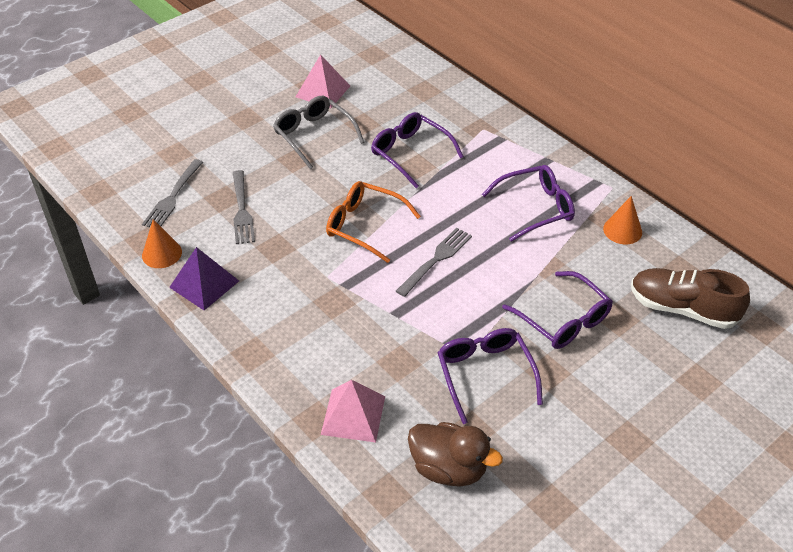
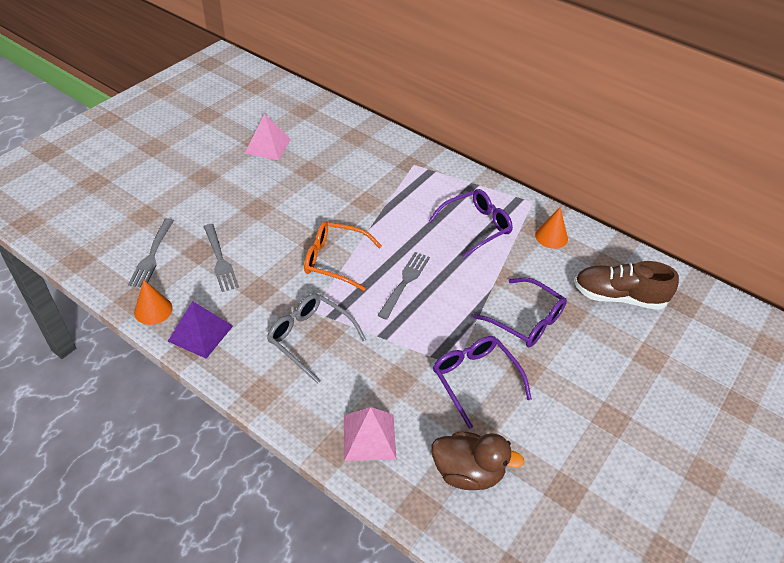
camera: 15 degrees left, 0 degrees up
grey glasses [273,96,364,169] -> grey glasses moved to [267,293,366,384]
purple glasses [371,112,464,188] -> none

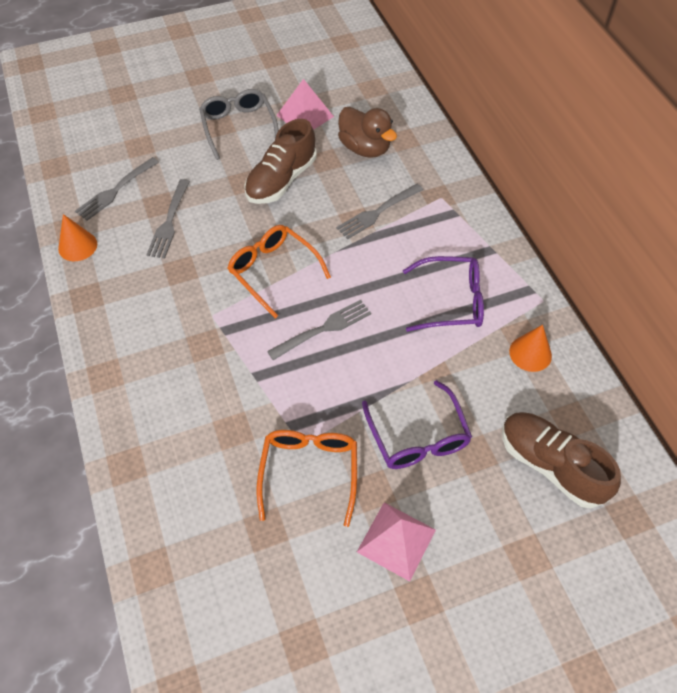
camera: 35 degrees right, 10 degrees up
purple pyramid [168,301,233,359] -> none
grey glasses [267,293,366,384] -> grey glasses moved to [199,89,279,160]
pink pyramid [344,407,396,461] -> pink pyramid moved to [357,503,436,581]
brown duck [431,432,524,490] -> brown duck moved to [338,107,397,158]
purple glasses [433,336,532,429] -> orange glasses [257,430,357,527]
none -> brown shoe [244,119,317,204]
none -> grey fork [336,184,423,239]

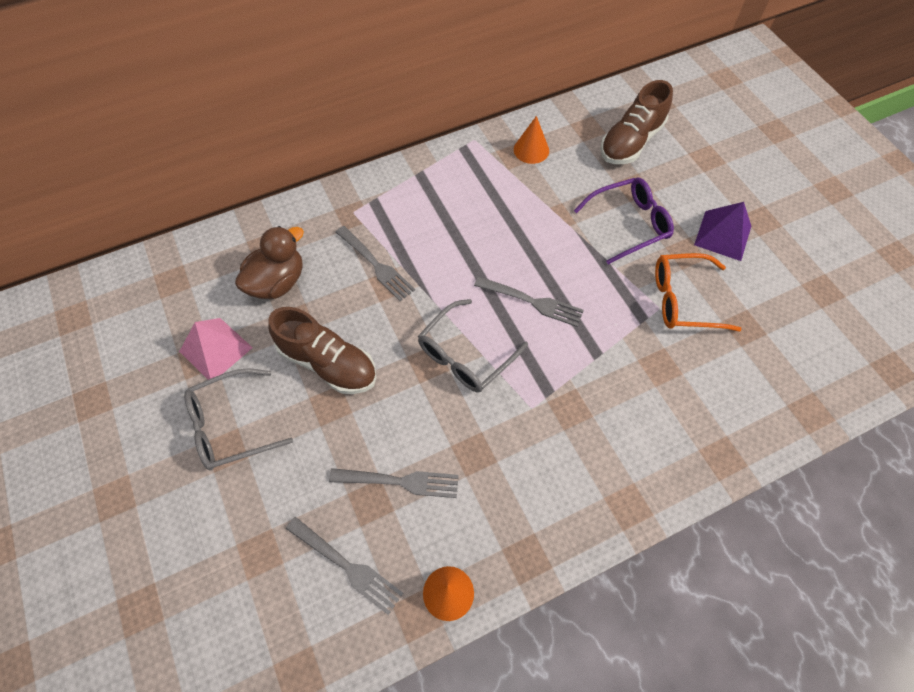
camera: 95 degrees left, 5 degrees up
orange glasses [228,225,331,318] -> grey glasses [418,299,528,392]
grey fork [267,300,371,360] -> grey fork turned 150 degrees clockwise [474,276,584,327]
pink pyramid [357,503,436,581] -> purple pyramid [694,202,751,261]
purple glasses [403,256,484,332] -> none

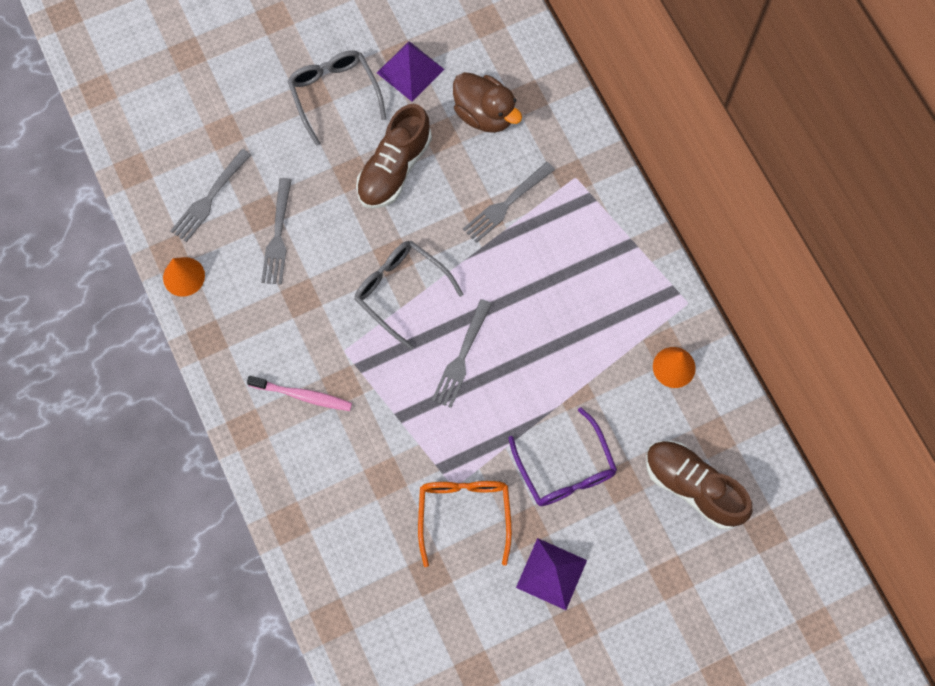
camera: 90 degrees right, 10 degrees up
pink pyramid [179,318,253,380] -> purple pyramid [377,41,445,102]
none -> pink toothbrush [247,376,352,411]

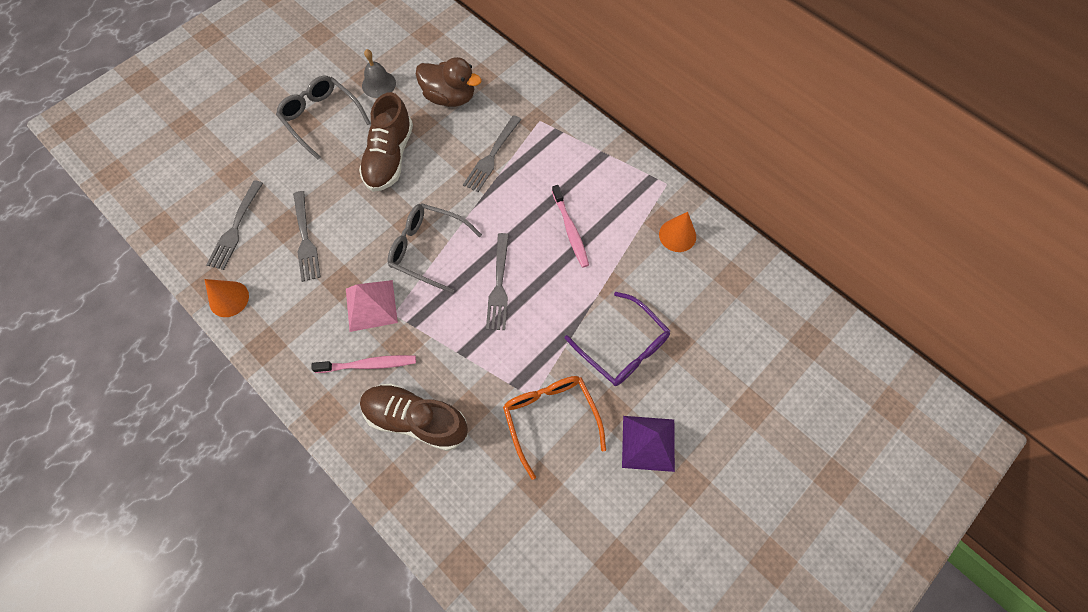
camera: 20 degrees left, 5 degrees down
purple pyramid [377,41,445,102] -> grey bell [362,49,396,98]
brown shoe [646,440,753,530] -> brown shoe moved to [360,383,468,451]
none -> pink pyramid [346,280,398,332]
none -> pink toothbrush [552,185,589,268]

